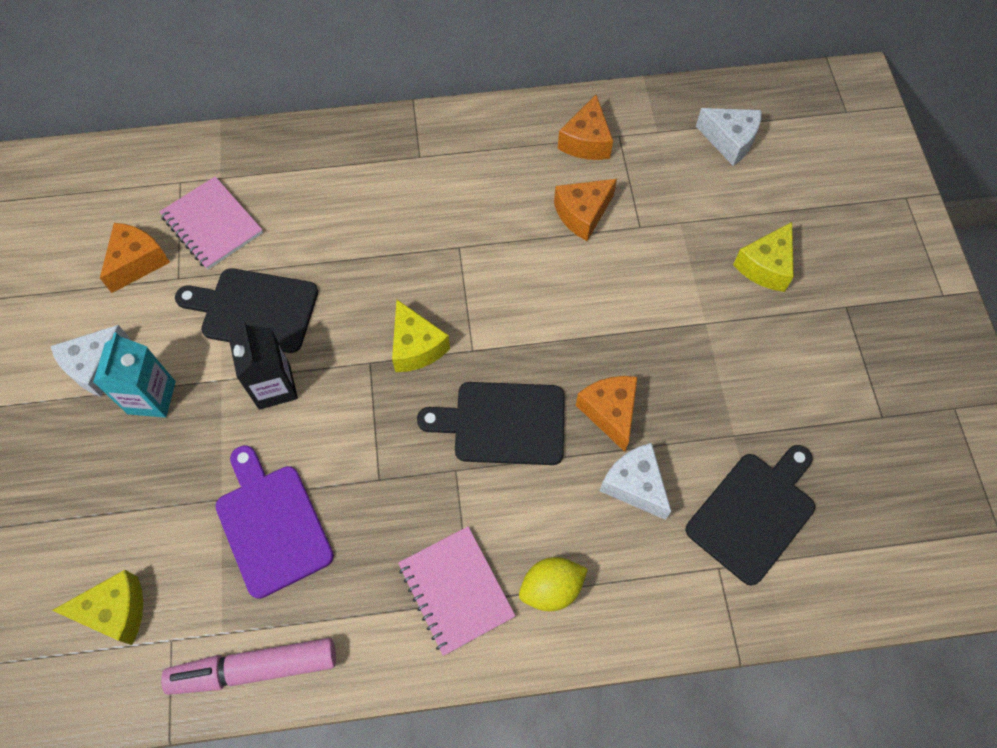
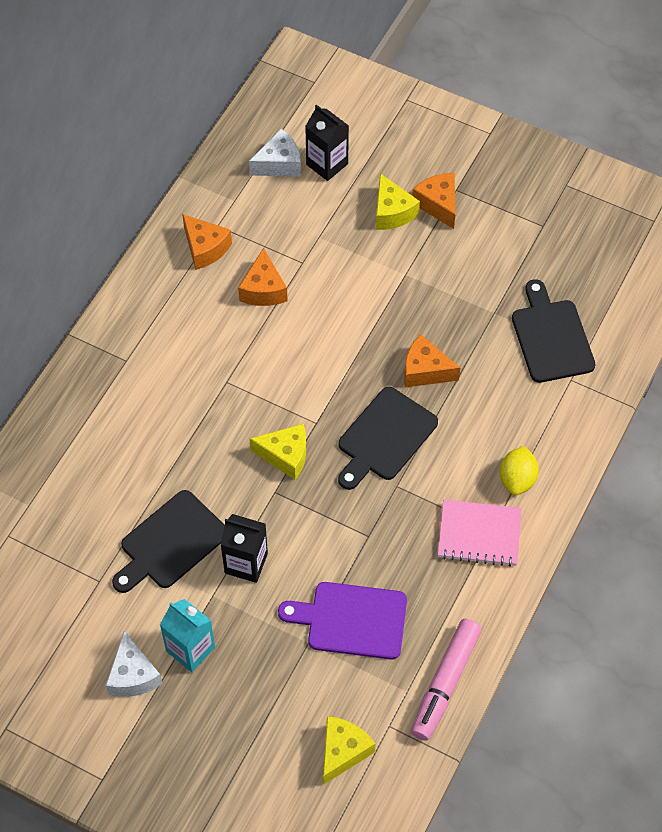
camera: 55 degrees left, 5 degrees down
orange cheese [100,223,170,293] -> orange cheese moved to [412,173,455,229]
pink notebook [159,176,263,270] -> none
white cheese [600,443,671,520] -> none
none -> black carton [305,105,349,181]

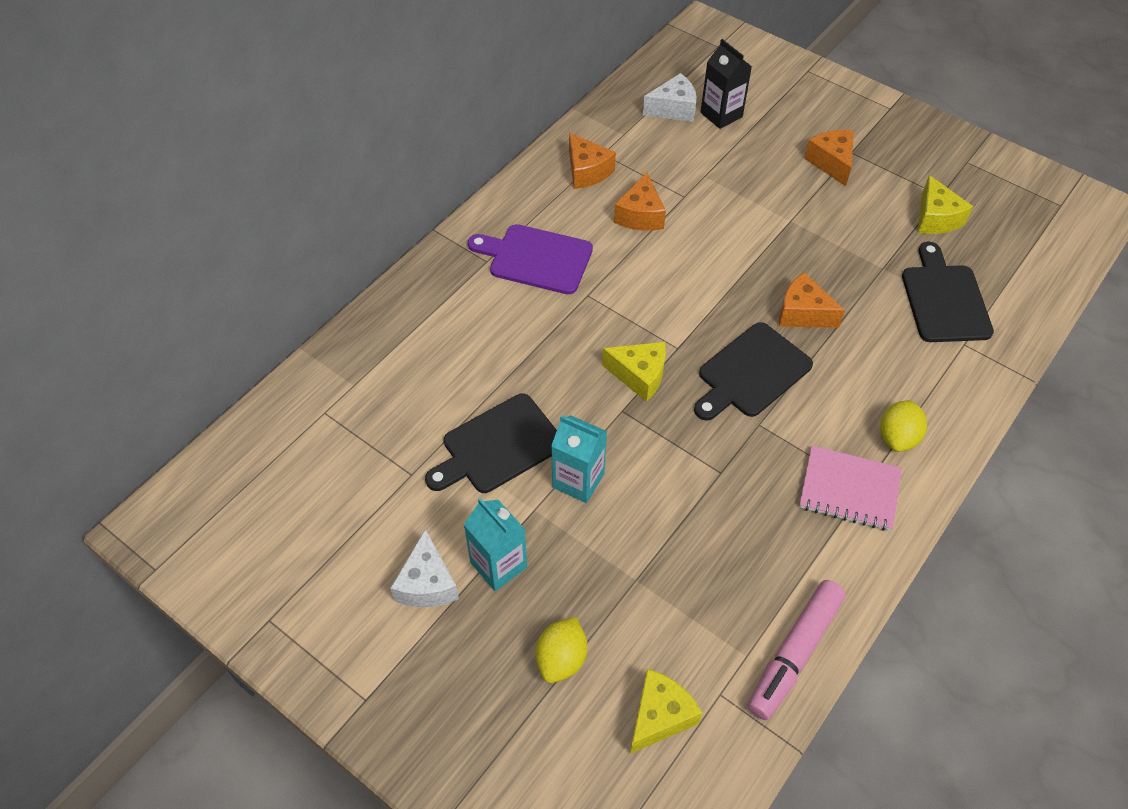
camera: 10 degrees right, 5 degrees down
black carton [220,514,268,583] -> turquoise carton [551,415,607,503]
purple cutting board [278,582,407,659] -> purple cutting board moved to [468,224,593,294]
yellow cheese [376,174,420,230] -> yellow cheese moved to [918,175,973,234]
none -> yellow lemon [535,617,587,683]

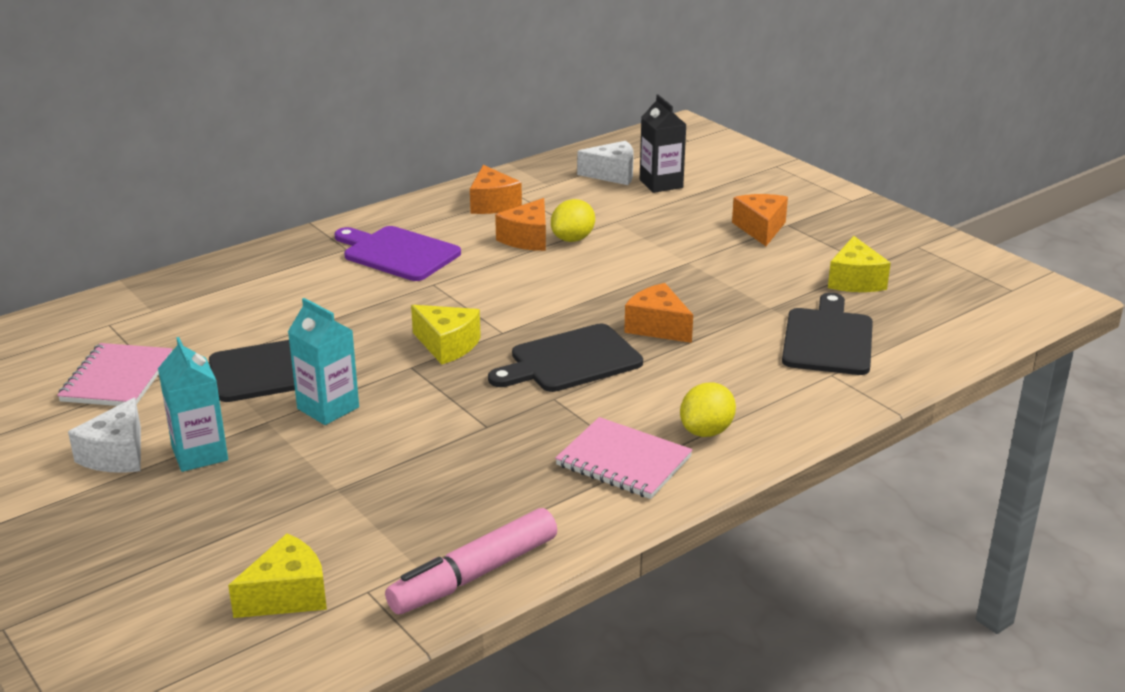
camera: 15 degrees right, 25 degrees down
yellow lemon [535,617,587,683] -> yellow lemon moved to [551,199,595,242]
none -> pink notebook [57,343,173,406]

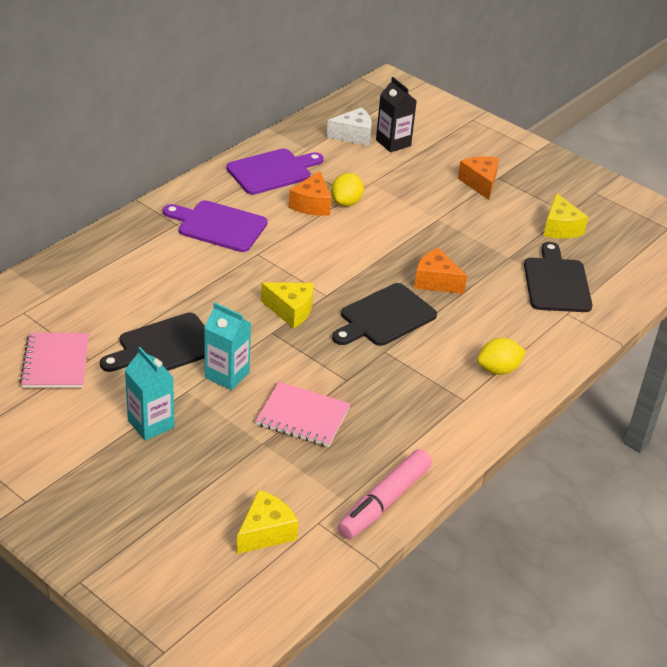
camera: 15 degrees left, 10 degrees up
white cheese [68,398,141,473] -> none
orange cheese [470,165,522,214] -> purple cutting board [226,149,324,195]
pink notebook [555,417,693,499] -> pink notebook moved to [256,382,351,447]
yellow lemon [680,382,736,437] -> yellow lemon turned 45 degrees clockwise [477,338,526,375]

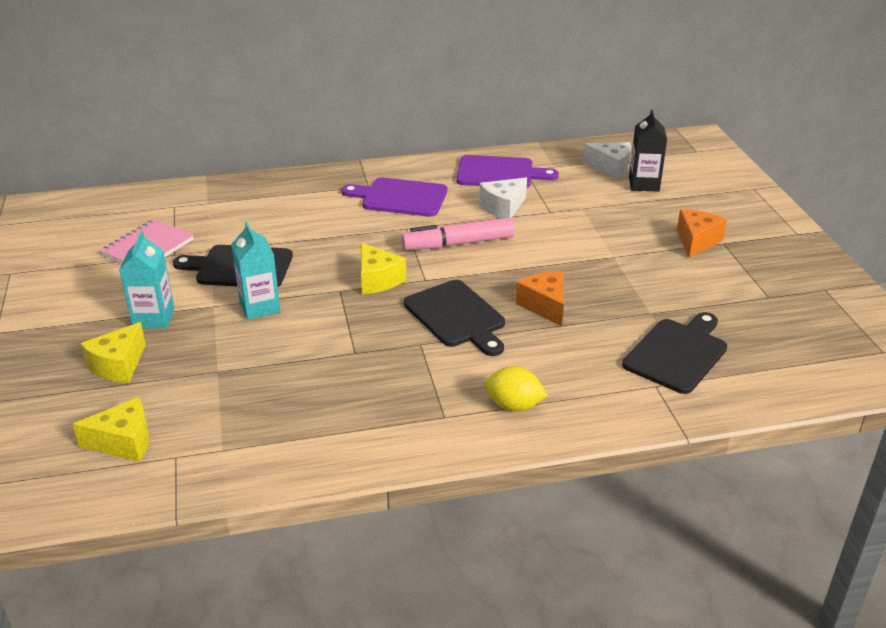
camera: 40 degrees right, 5 degrees down
purple cutting board [163,200,268,252] -> purple cutting board turned 45 degrees counterclockwise [341,178,447,217]
pink notebook [256,382,351,447] -> none
orange cheese [289,171,331,216] -> white cheese [479,178,527,218]
yellow lemon [331,173,364,207] -> none
black cutting board [332,283,437,346] -> black cutting board turned 120 degrees counterclockwise [404,280,505,356]
pink marker [338,449,432,539] -> pink marker moved to [401,217,515,250]
yellow cheese [543,193,588,238] -> yellow cheese moved to [81,322,146,383]

